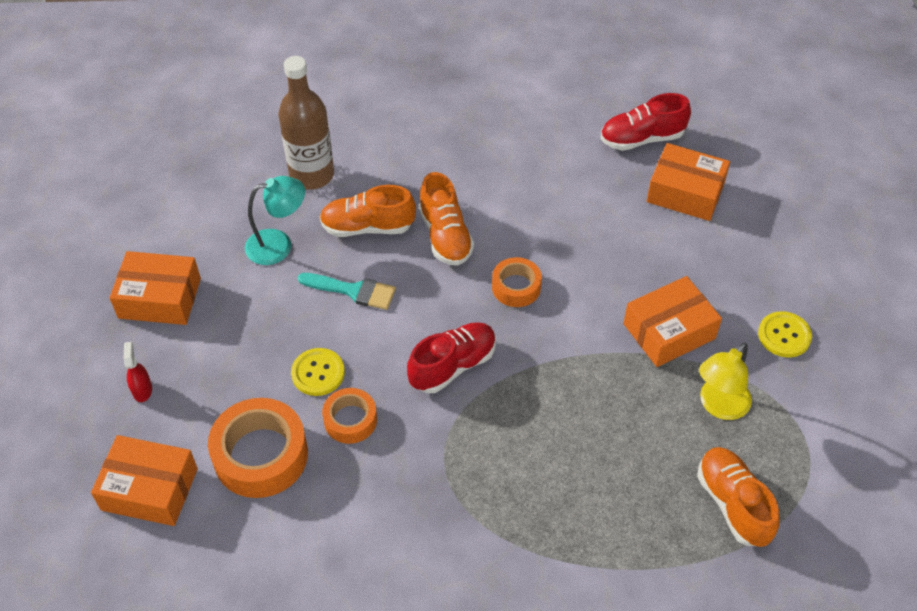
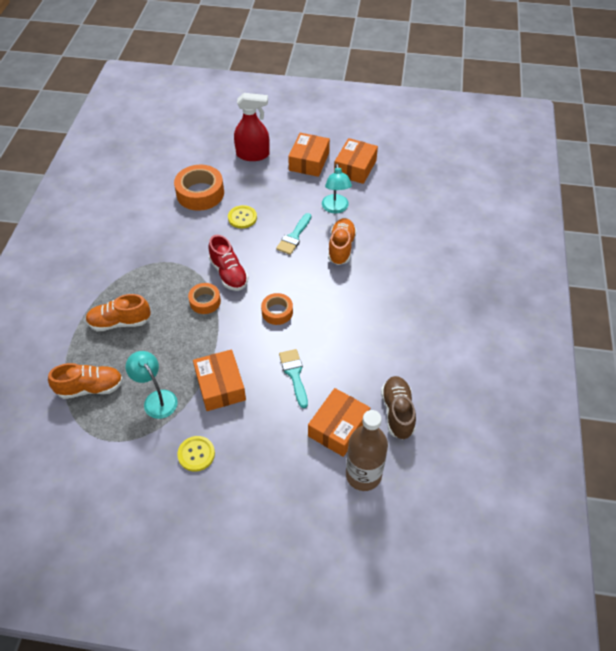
camera: 100 degrees right, 0 degrees up
orange box [91,435,198,526] -> orange box moved to [334,138,378,184]
red spray bottle [123,342,152,402] -> red spray bottle [234,93,270,161], size x2.17
brown bottle [278,56,334,190] -> brown bottle moved to [346,410,388,491]
orange tape [322,388,377,444] -> orange tape moved to [188,283,221,314]
orange shoe [419,172,474,266] -> orange shoe moved to [86,294,151,332]
red shoe [600,93,691,151] -> brown shoe [381,376,416,440]
yellow lamp [699,342,752,420] -> turquoise lamp [126,351,178,419]
none -> turquoise brush [279,349,308,408]

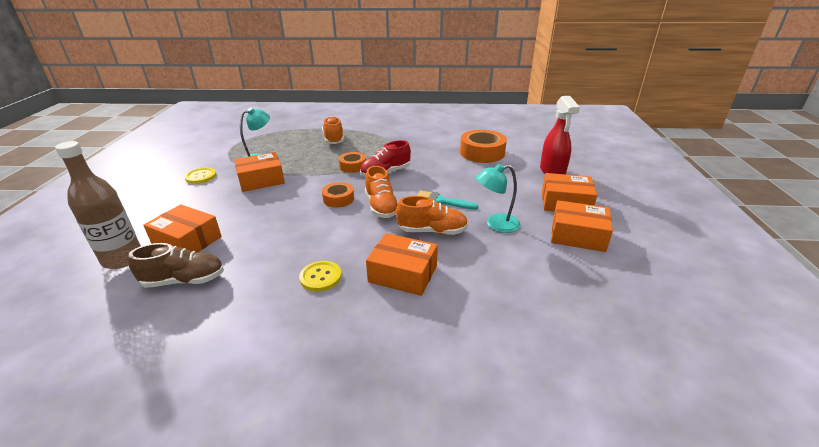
camera: 85 degrees right, 20 degrees down
orange shoe [48,363,123,399] -> orange shoe moved to [365,166,398,218]
yellow button [228,205,257,228] -> yellow button moved to [299,261,342,292]
turquoise brush [279,349,308,408] -> none
none -> orange box [366,233,438,296]

